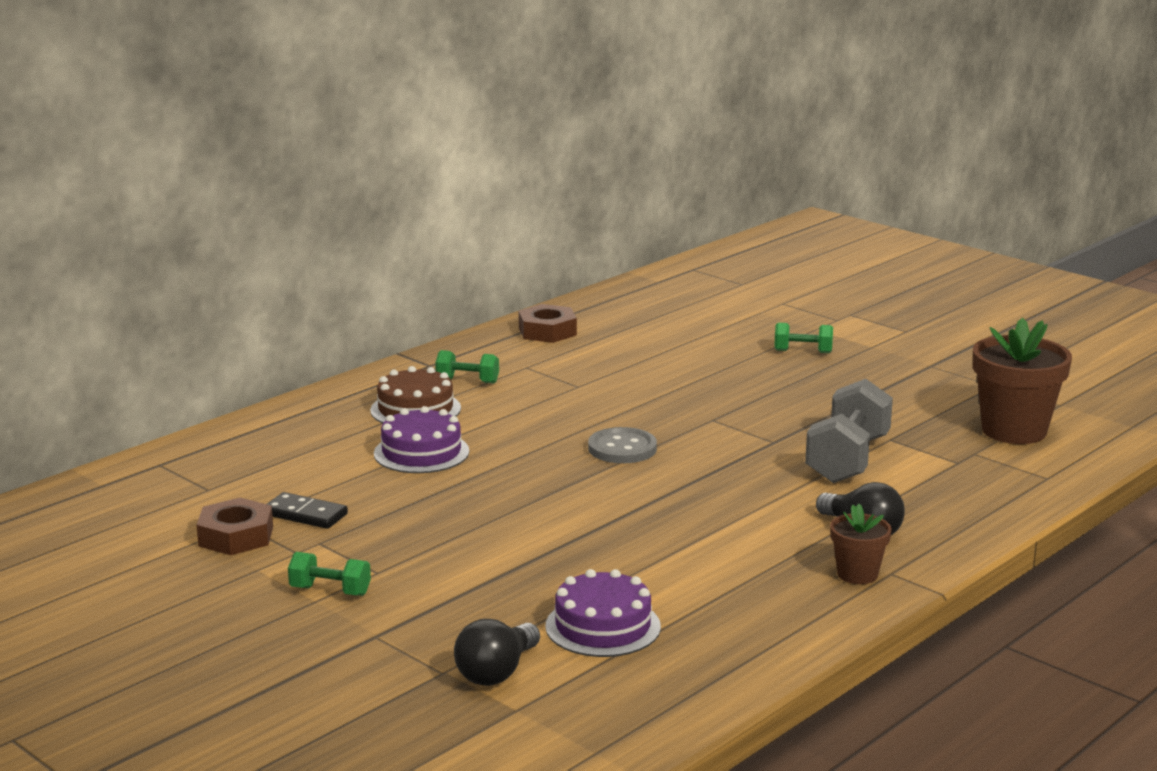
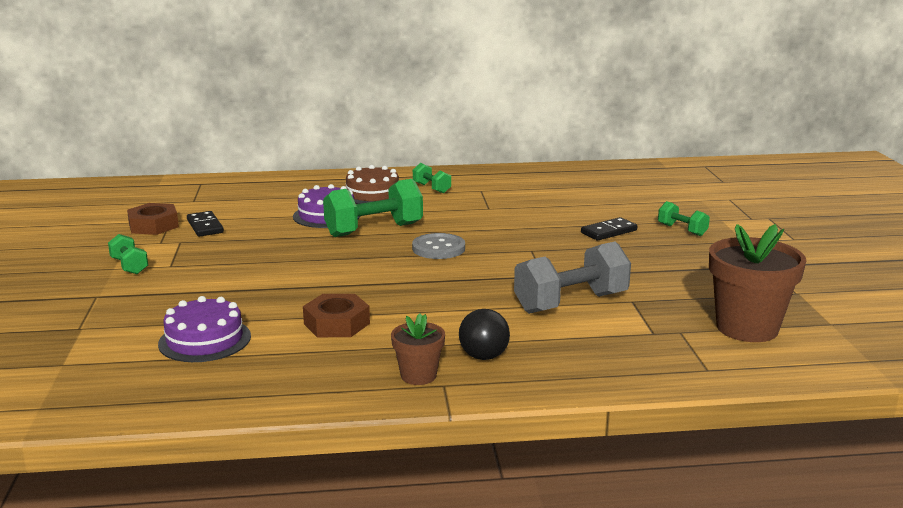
camera: 40 degrees right, 0 degrees up
black light bulb [454,619,540,686] -> none
brown nut [519,304,577,343] -> brown nut moved to [303,294,370,337]
none -> green dumbbell [323,179,423,237]
none -> black domino [581,217,637,240]

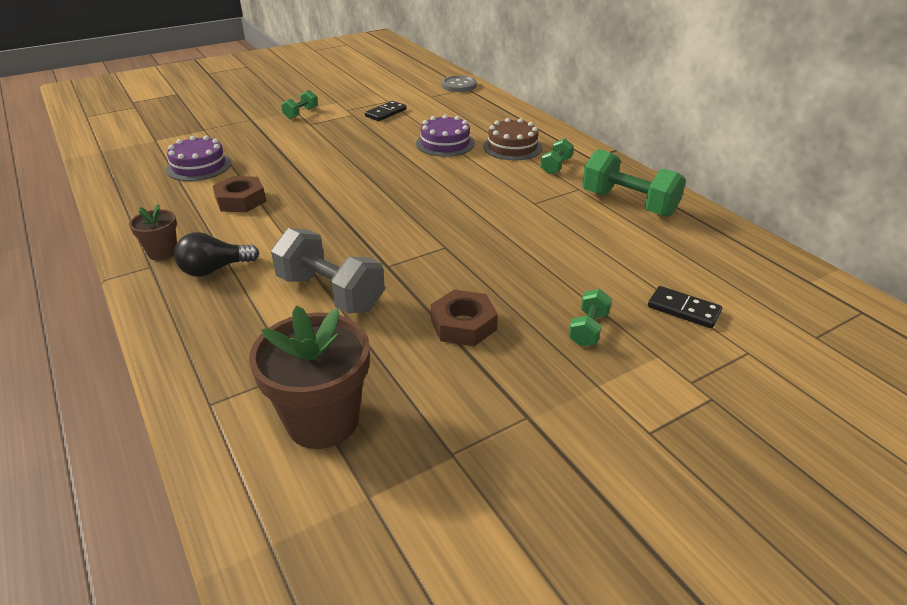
camera: 65 degrees right, 15 degrees up
brown nut [127,203,179,235] -> brown nut moved to [431,290,498,346]
green dumbbell [323,179,423,237] -> green dumbbell moved to [582,149,686,217]
grey button [412,233,465,259] -> grey button moved to [441,75,477,92]
black domino [581,217,637,240] -> black domino moved to [648,286,722,328]

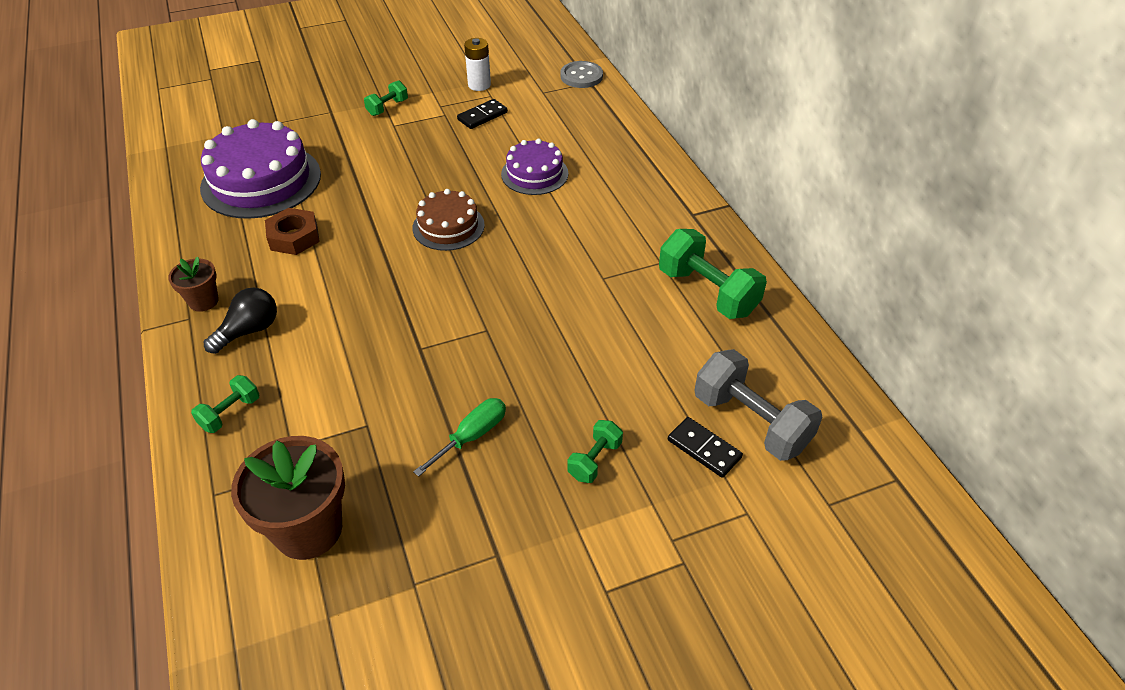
camera: 10 degrees right, 10 degrees up
purple cake [166,135,231,181] -> purple cake [200,119,321,219], size x1.73
black light bulb [174,232,259,277] -> black light bulb turned 150 degrees clockwise [204,287,277,354]
grey dumbbell [271,228,385,313] -> grey dumbbell moved to [695,349,822,461]
brown nut [431,290,498,346] -> green screwdriver [413,398,506,477]
brown cake [483,118,542,160] -> brown cake moved to [413,189,485,251]
green dumbbell [541,138,574,174] -> green dumbbell moved to [191,375,259,433]
none -> white battery [464,38,491,91]

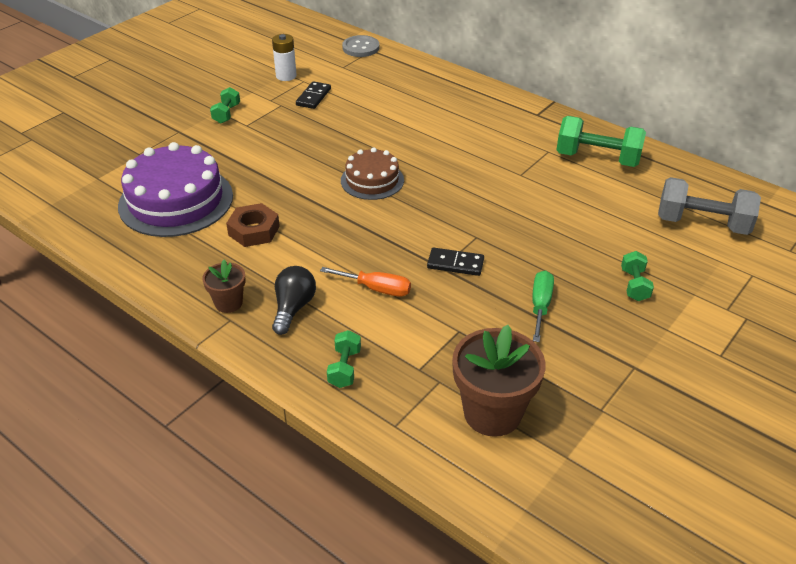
camera: 30 degrees left, 5 degrees down
purple cake [501,139,569,195] -> none
black domino [668,417,743,478] -> black domino moved to [427,248,484,276]
none -> orange screwdriver [320,267,411,297]

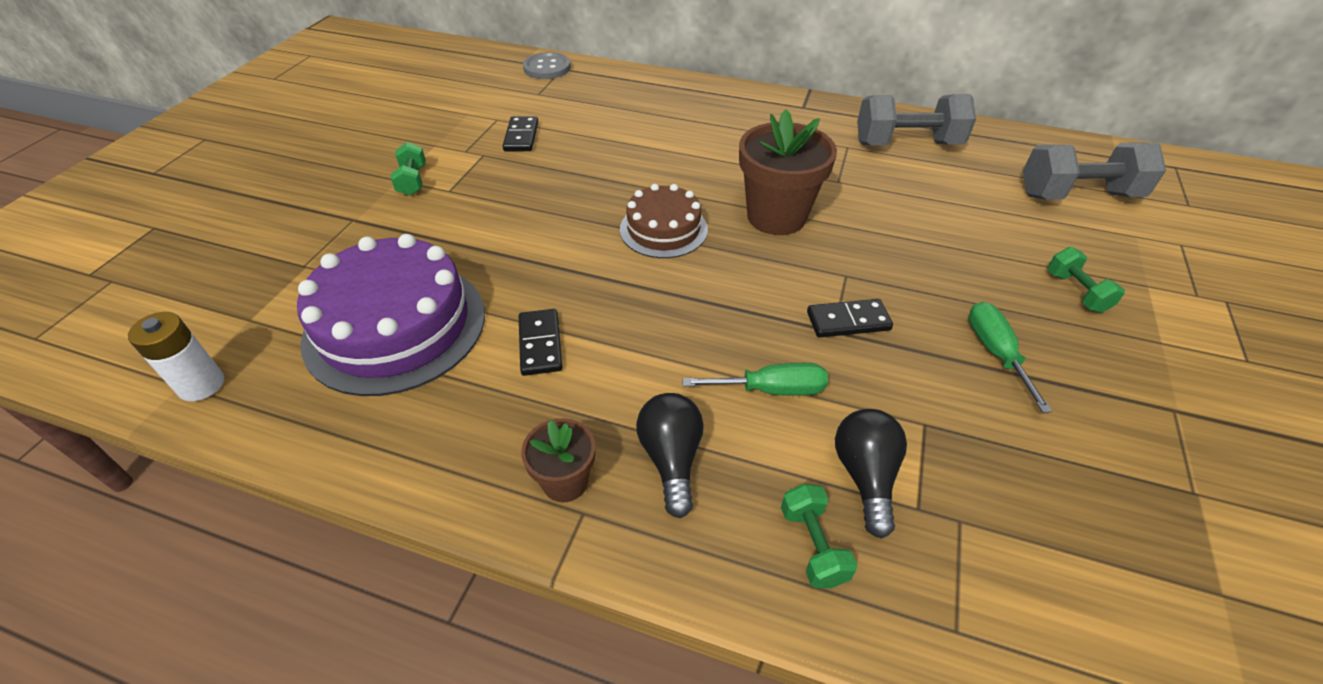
camera: 20 degrees left, 5 degrees up
brown nut [226,203,280,247] -> black domino [519,309,563,376]
white battery [272,34,297,81] -> white battery moved to [128,312,224,401]
orange screwdriver [320,267,411,297] -> green screwdriver [682,363,828,396]
brown flower pot [452,325,546,437] -> brown flower pot moved to [739,109,837,235]
green dumbbell [556,116,646,167] -> grey dumbbell [857,94,976,145]
none -> black light bulb [835,409,907,539]

